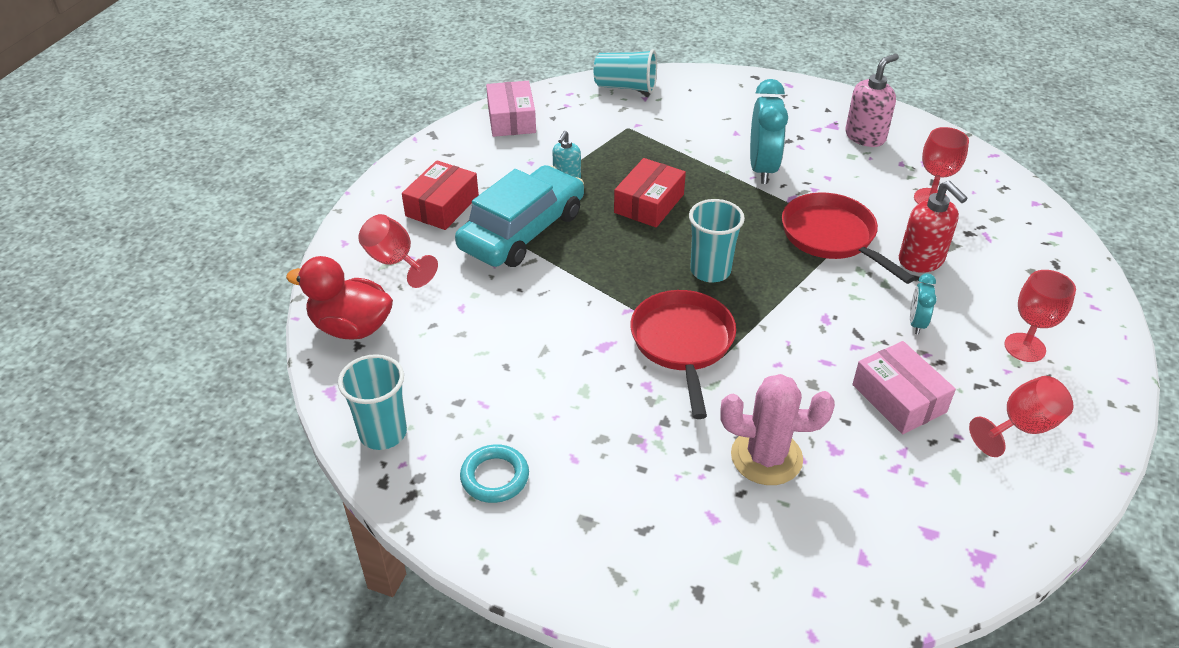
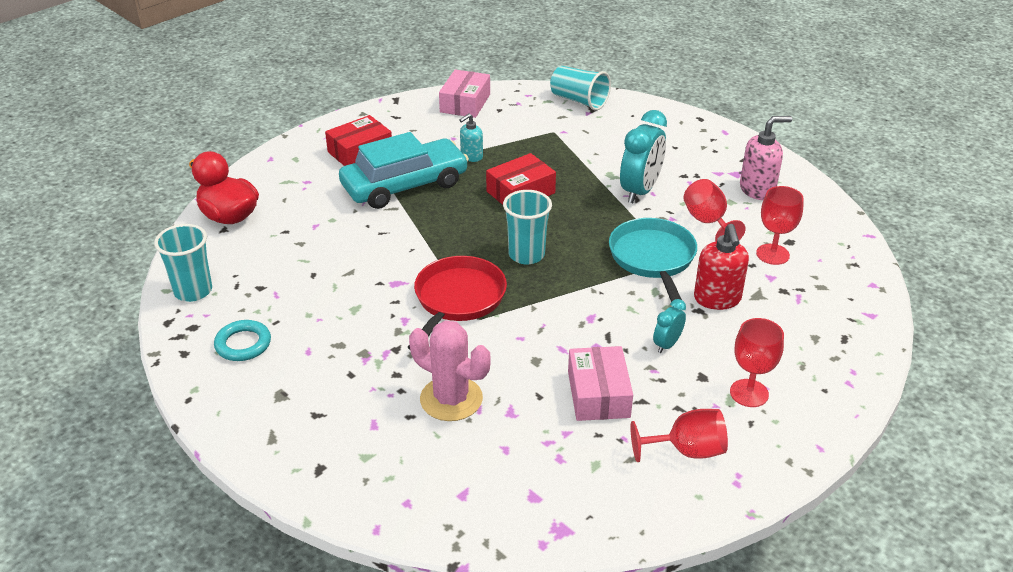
camera: 25 degrees right, 5 degrees down
red goblet [358,214,438,288] -> red goblet moved to [683,179,746,241]
red pan [782,192,915,284] -> turquoise pan [609,218,697,302]

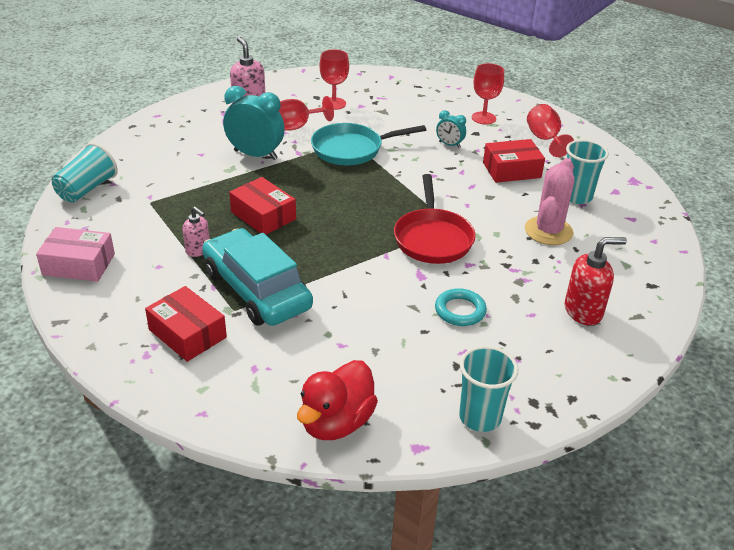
camera: 100 degrees left, 0 degrees up
turquoise ring [214,320,271,361] -> turquoise ring moved to [435,288,487,326]
red pan [407,256,507,350] -> red pan turned 105 degrees counterclockwise [394,174,476,264]
turquoise soap dispenser [459,113,483,162] -> pink soap dispenser [182,207,210,257]
turquoise cup [503,190,552,265] -> turquoise cup moved to [566,139,609,204]
pink box [568,346,633,421] -> red box [483,139,545,183]
red soap dispenser [694,224,749,310] -> red soap dispenser moved to [565,237,627,325]

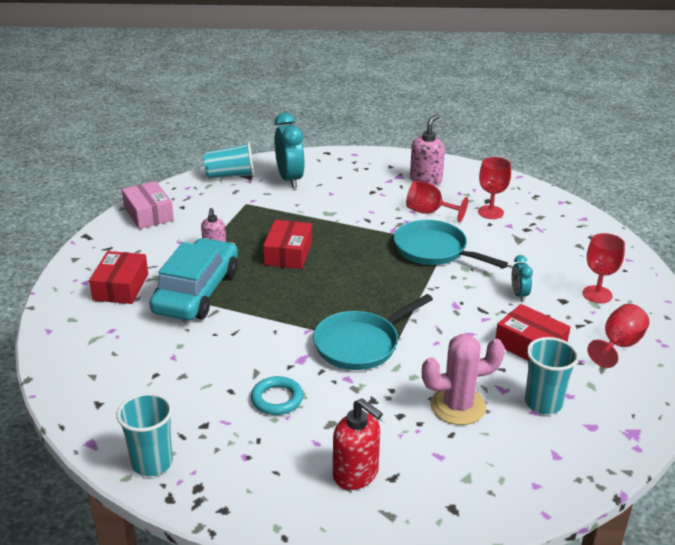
camera: 55 degrees right, 5 degrees down
turquoise clock [223,86,285,160] -> turquoise clock moved to [274,113,305,188]
red duck [297,360,378,440] -> none
red pan [394,174,476,264] -> turquoise pan [313,294,433,370]

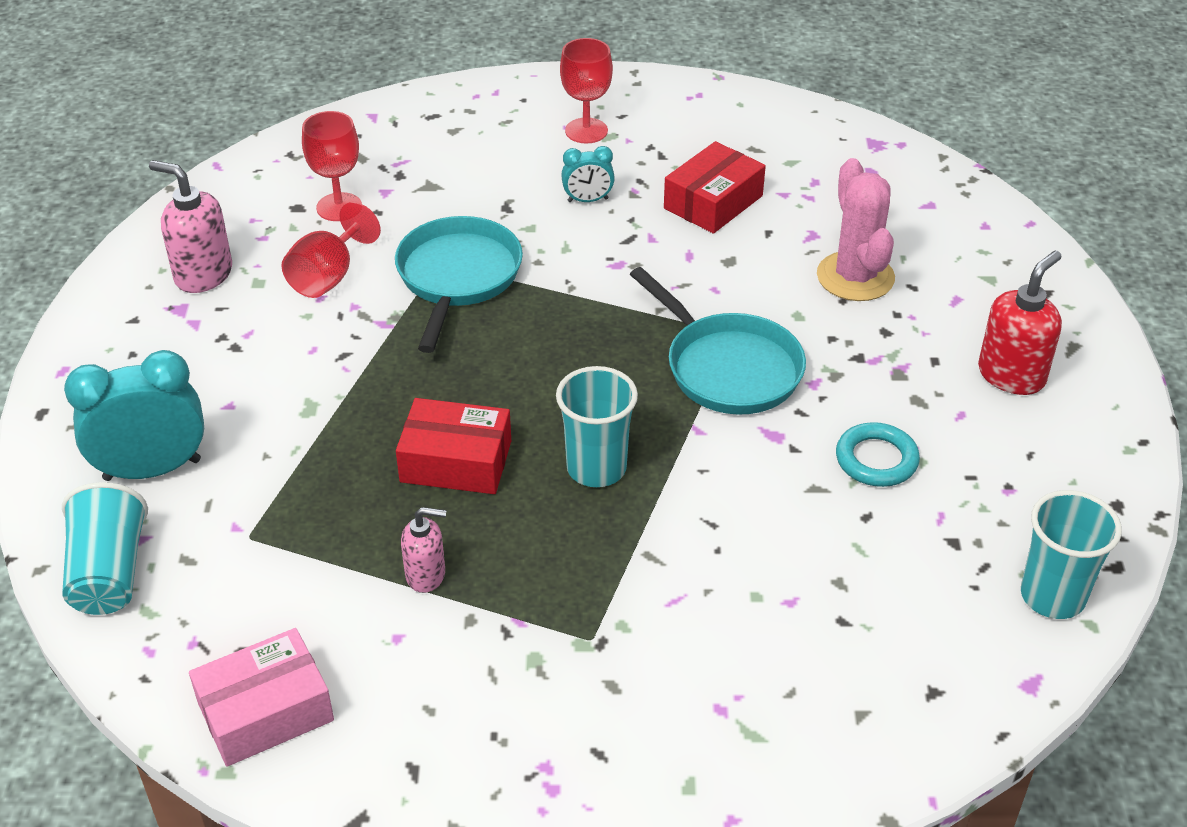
camera: 90 degrees left, 10 degrees up
red box [89,251,148,304] -> none
turquoise car [149,238,238,320] -> none
turquoise pan [394,220,508,268] -> turquoise pan turned 150 degrees clockwise [395,216,523,353]
turquoise cup [525,337,579,414] -> turquoise cup moved to [556,366,638,487]
red goblet [587,304,649,368] -> none

